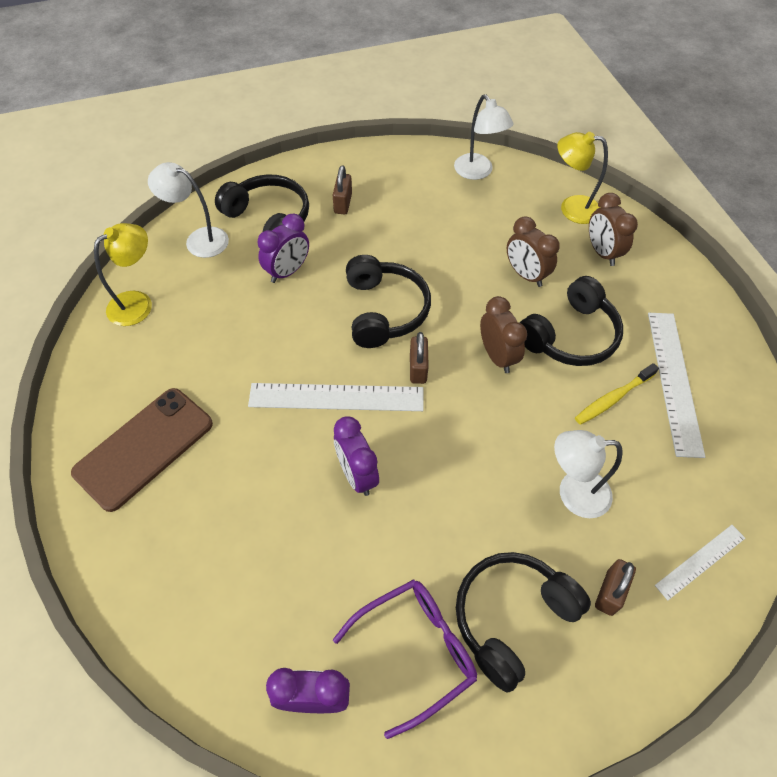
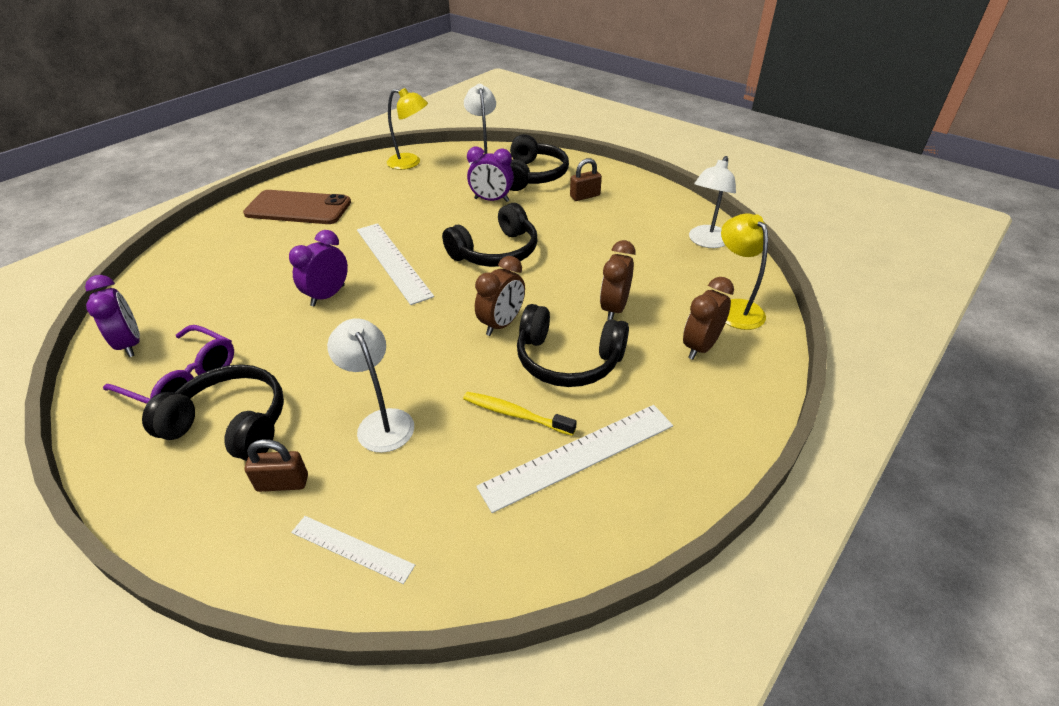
camera: 60 degrees right, 15 degrees down
brown padlock [410,332,429,384] -> none

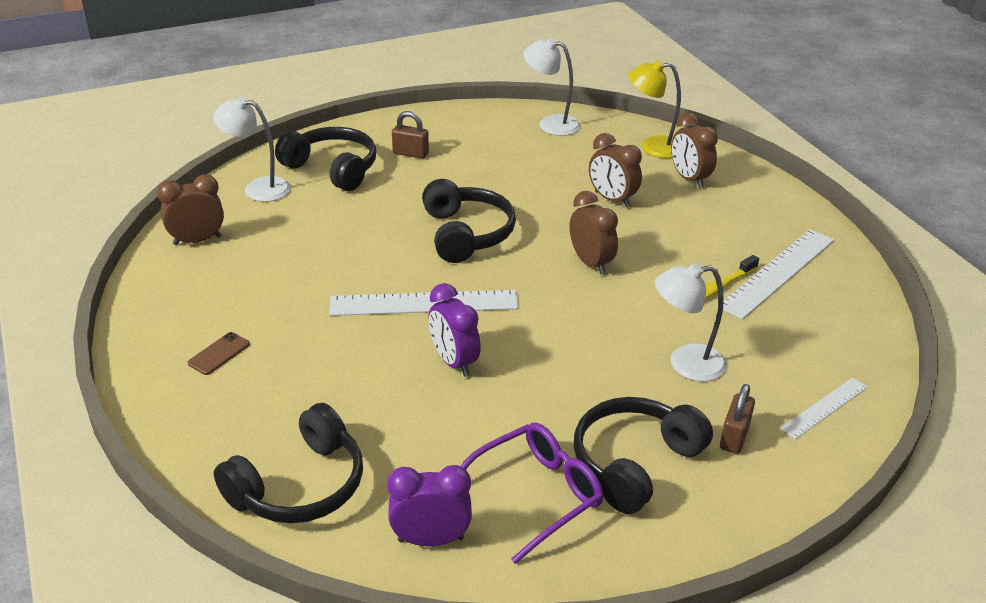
camera: 65 degrees left, 5 degrees down
brown phone [243,190,351,224] -> brown phone [188,332,250,375], size x0.41
yellow lamp [387,88,428,170] -> brown clock [157,174,224,245]
purple clock [467,146,514,202] -> none
white ruler [476,405,673,513] -> white ruler turned 45 degrees clockwise [717,229,834,319]
black headphones [517,304,629,387] -> black headphones moved to [214,403,363,523]
brown padlock [570,158,602,201] -> brown padlock turned 75 degrees counterclockwise [392,111,429,159]
white lamp [689,156,736,248] -> white lamp turned 150 degrees clockwise [524,38,581,136]

